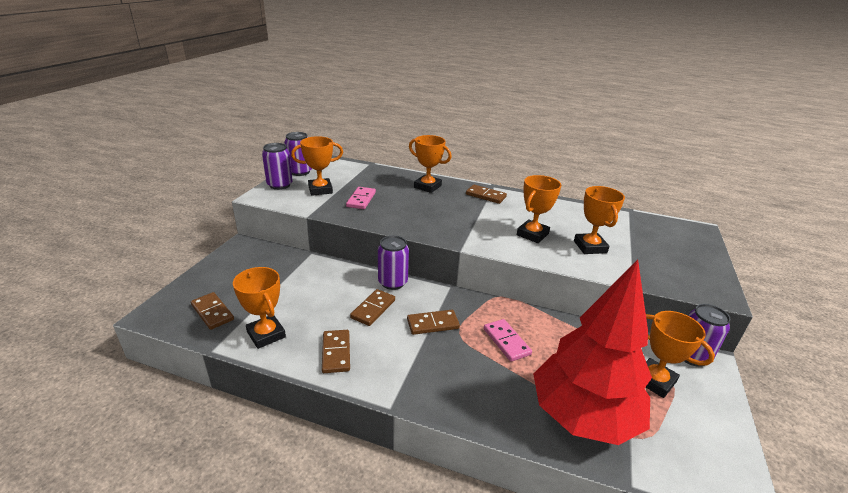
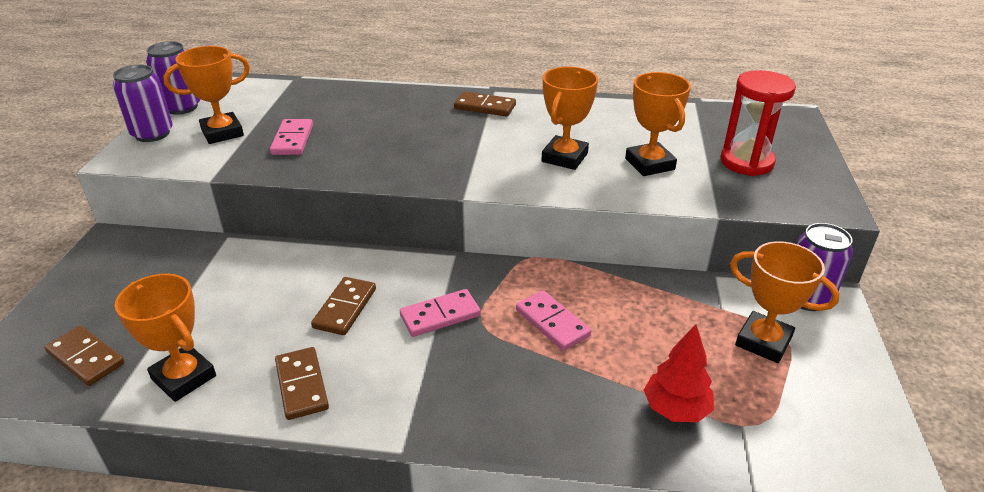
camera: 10 degrees left, 5 degrees up
purple can [378,236,409,290] -> none
brown domino [407,310,460,335] -> pink domino [400,289,481,337]
orange trophy [409,135,452,193] -> none
red tree [533,259,652,445] -> red tree [644,324,714,422], size x0.44
none -> red hourglass [721,70,796,176]

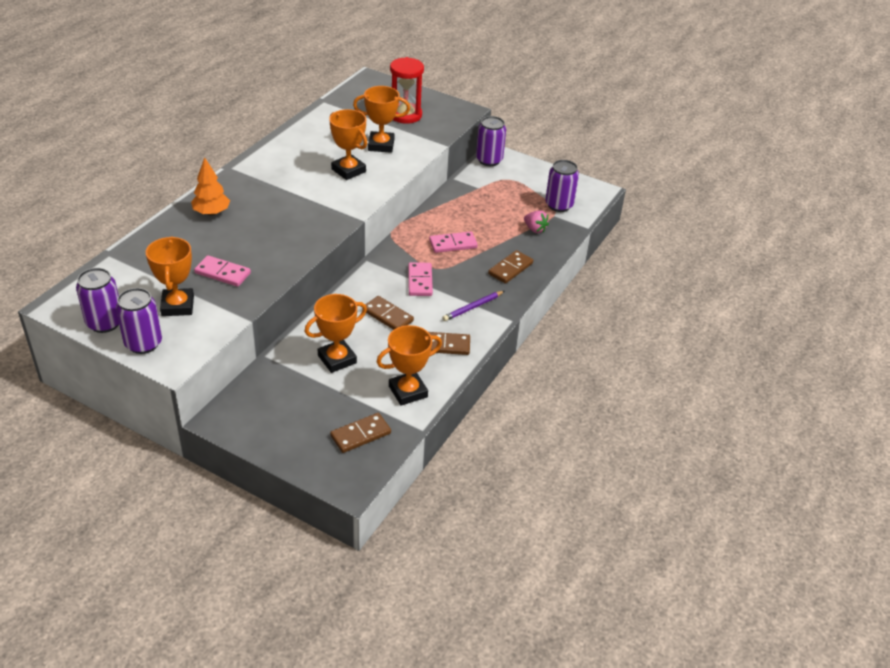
camera: 70 degrees left, 5 degrees up
brown domino [454,91,516,117] -> brown domino moved to [488,250,533,284]
red tree [644,324,714,422] -> pink strawberry [524,210,549,233]
orange trophy [730,241,840,363] -> orange trophy moved to [305,294,367,373]
none -> orange tree [191,157,230,216]
none -> purple pencil [442,291,504,321]
none -> purple can [545,160,579,212]

